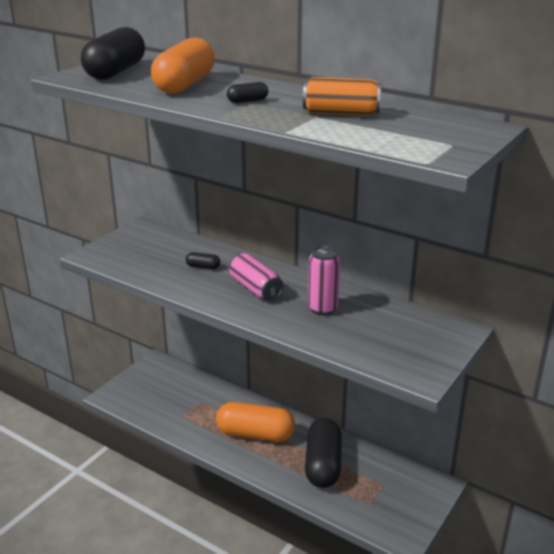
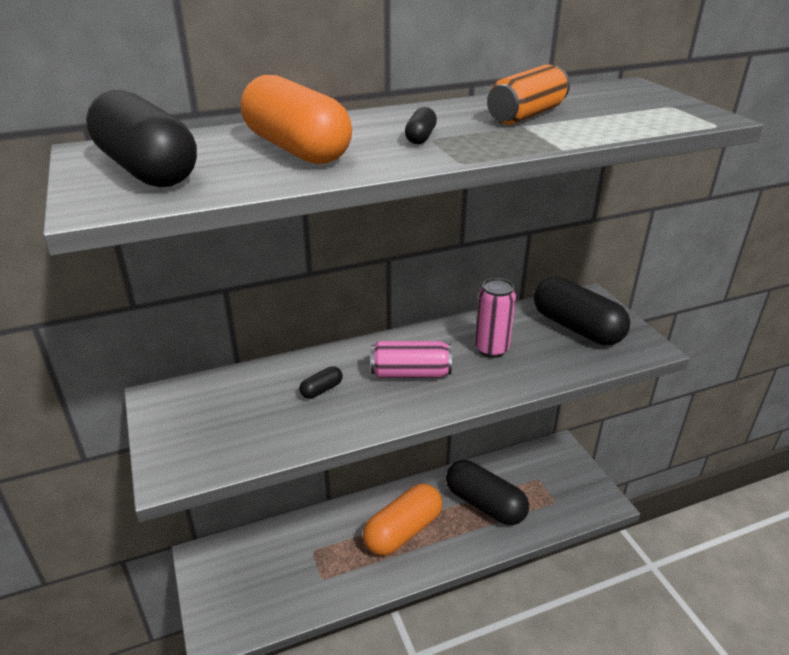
camera: 55 degrees left, 5 degrees up
none -> black capsule [534,277,630,345]

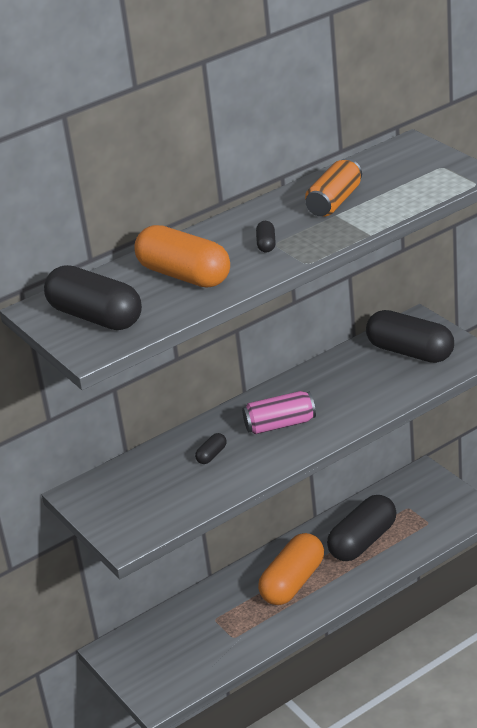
camera: 10 degrees left, 0 degrees up
black capsule [446,460,529,525] -> black capsule turned 75 degrees counterclockwise [327,495,397,561]
pink can [475,278,516,358] -> none

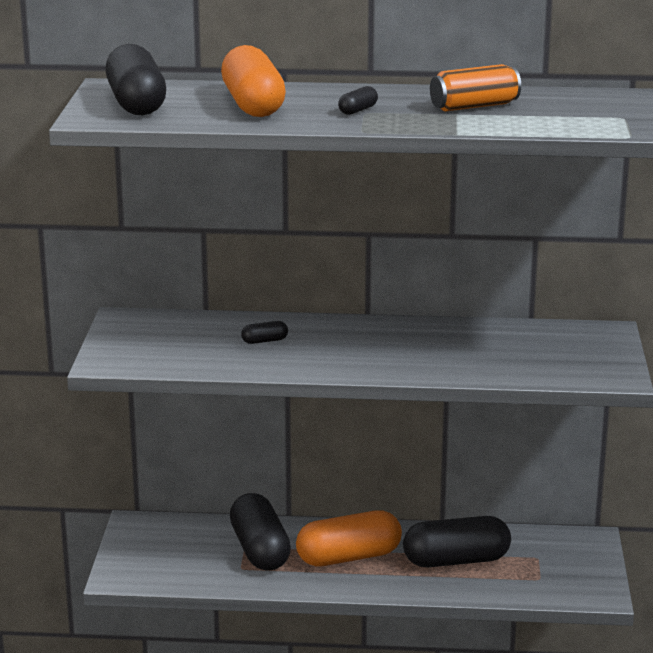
camera: 35 degrees right, 10 degrees down
pink can [242,391,316,434] -> none
black capsule [366,310,454,363] -> black capsule moved to [230,493,291,571]

